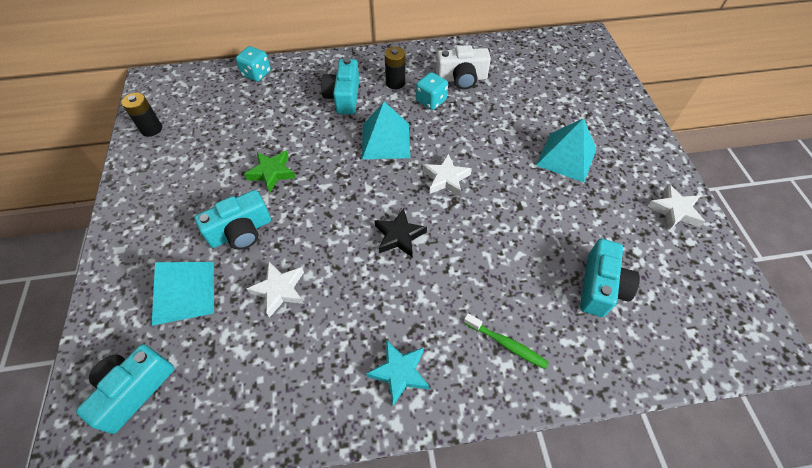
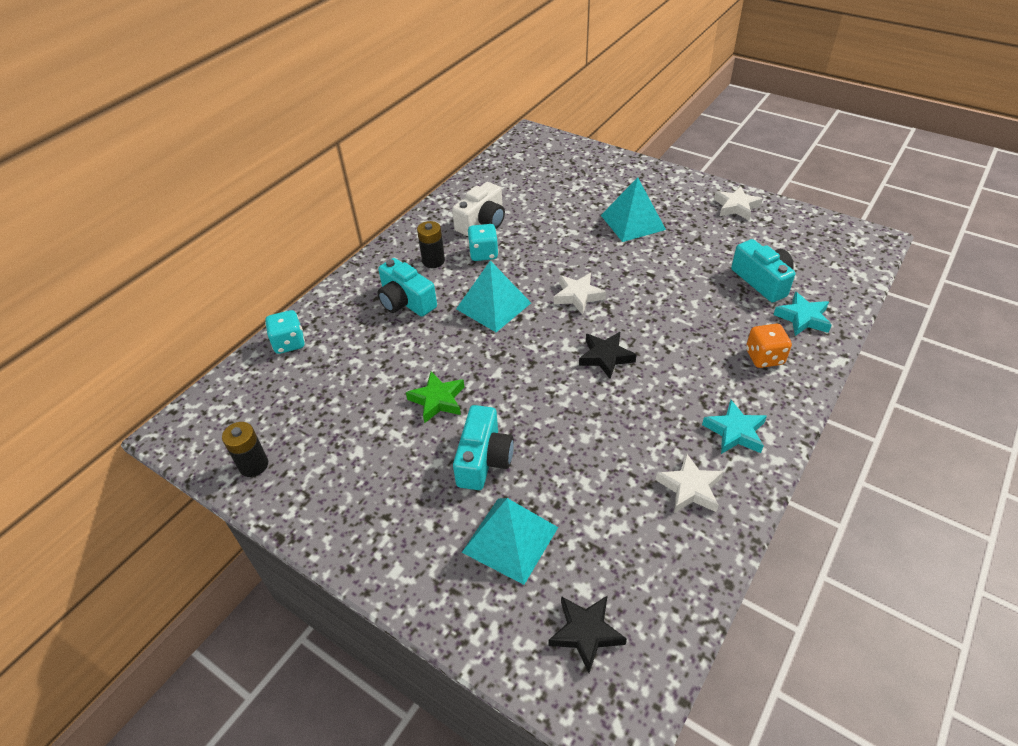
camera: 45 degrees left, 10 degrees down
turquoise camera [76,344,174,434] -> black star [548,595,627,673]
white star [246,262,304,318] -> white star moved to [656,453,724,513]
green toothbrush [463,313,549,369] -> orange dice [746,324,792,368]
none -> turquoise star [773,291,832,336]

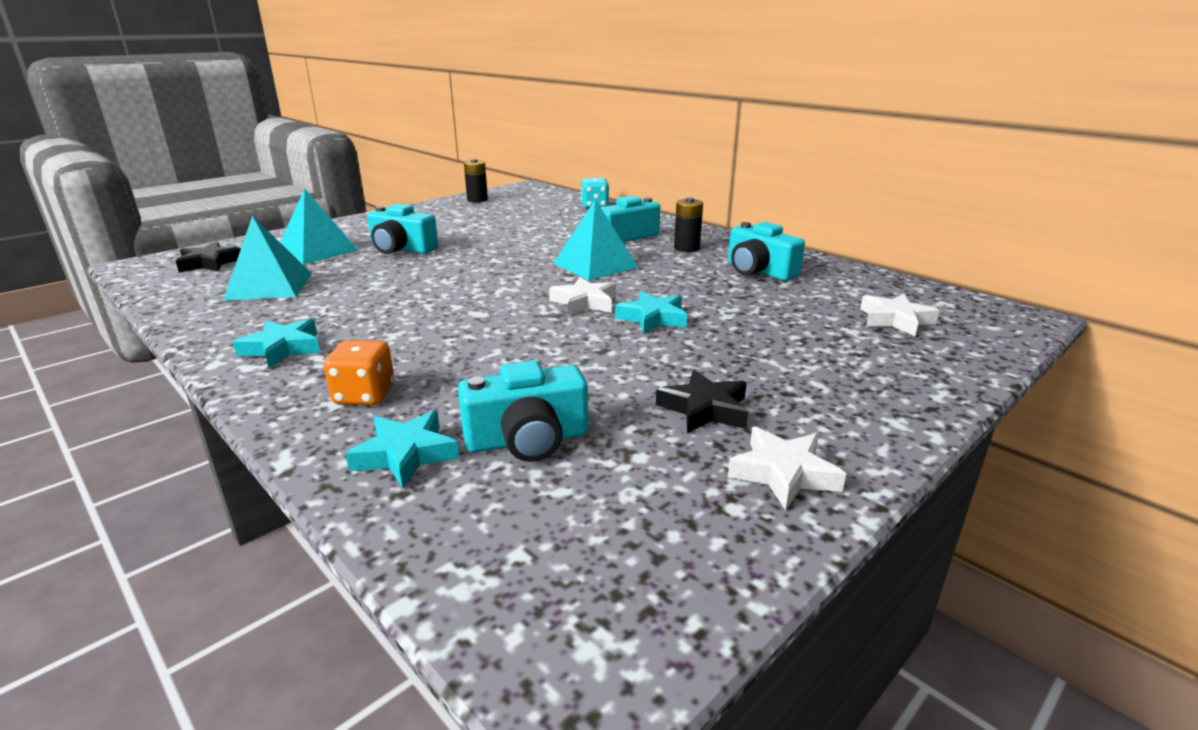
camera: 100 degrees right, 20 degrees down
green star [406,371,464,423] -> none
white camera [452,182,505,236] -> turquoise camera [728,222,805,281]
turquoise dice [467,224,499,261] -> none
black star [579,332,637,379] -> black star moved to [656,369,748,433]
turquoise pyramid [601,177,666,242] -> turquoise pyramid moved to [223,216,312,301]
white star [656,453,724,513] -> white star moved to [860,294,940,336]
none -> turquoise star [615,291,687,334]

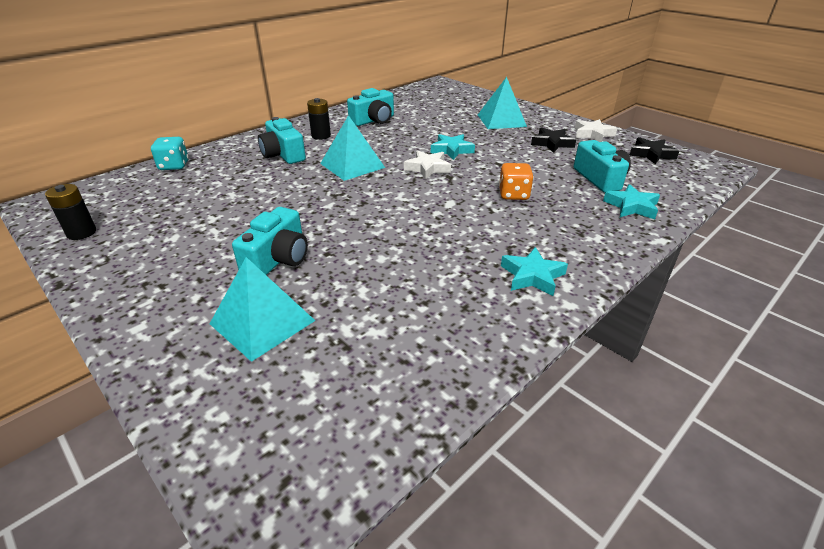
camera: 90 degrees left, 10 degrees up
black star [176,242,241,273] -> black star moved to [629,137,679,164]
turquoise pyramid [223,216,312,301] -> turquoise pyramid moved to [478,77,527,129]
orange dice [324,340,395,405] -> orange dice moved to [499,163,534,200]
white star [860,294,940,336] -> none

